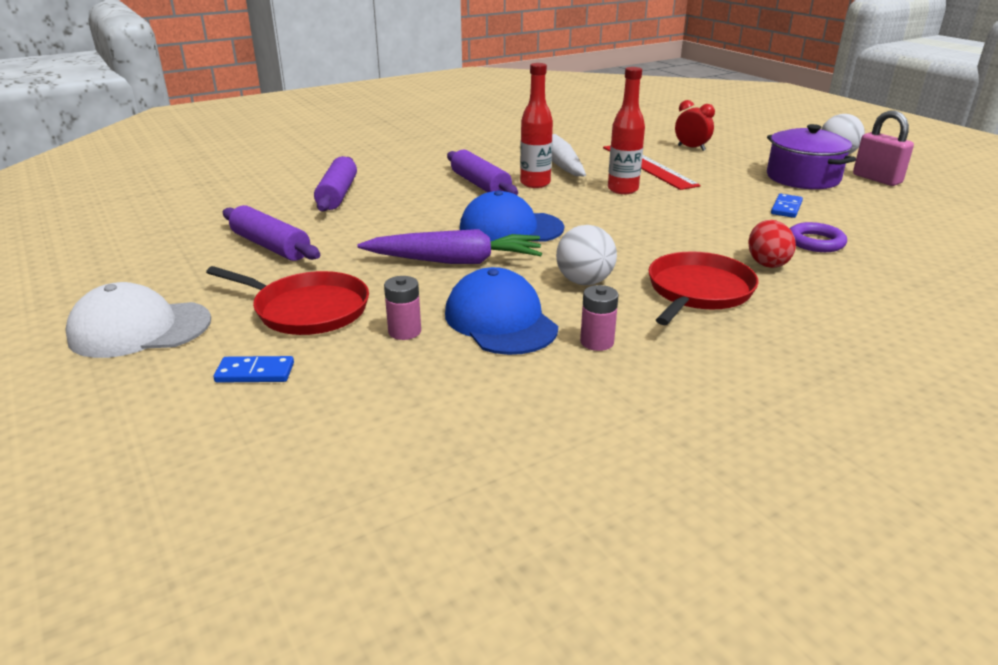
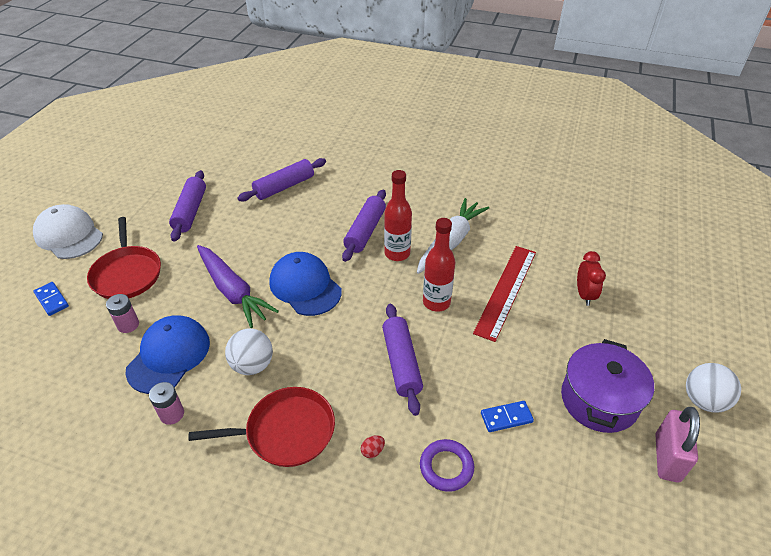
camera: 50 degrees right, 15 degrees up
red egg [749,220,796,268] -> red egg [361,435,385,458], size x0.50
none -> purple rolling pin [382,304,423,416]

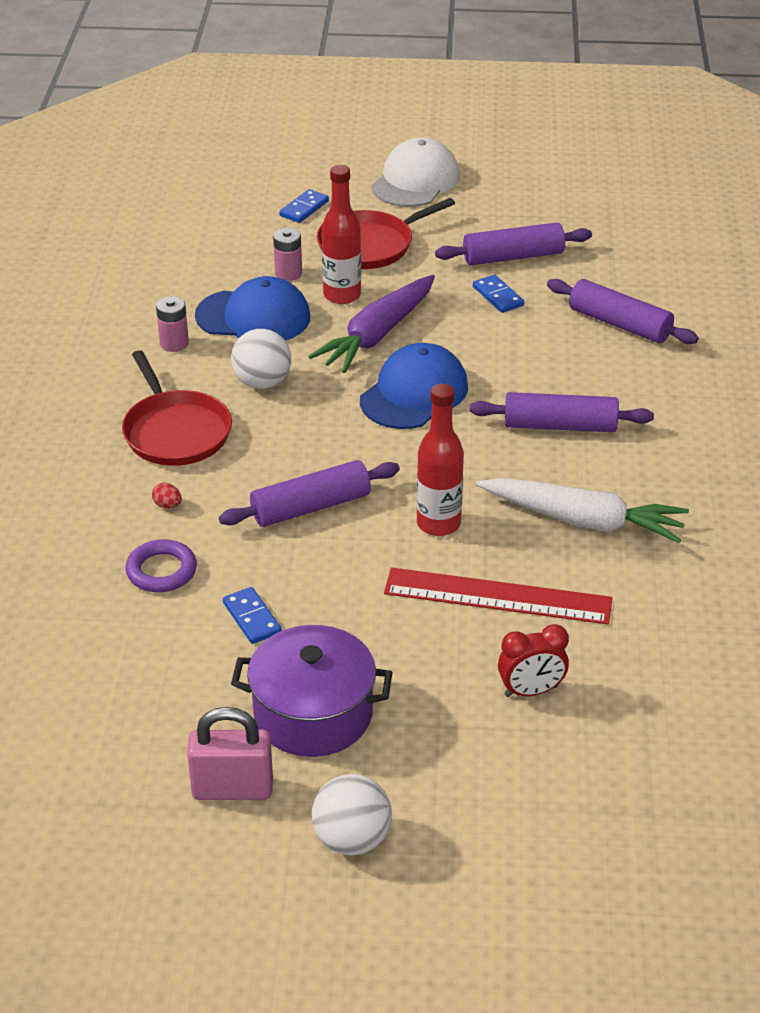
camera: 75 degrees right, 5 degrees down
red bottle [384,170,412,261] -> red bottle moved to [322,165,361,304]
none -> blue domino [473,274,524,313]

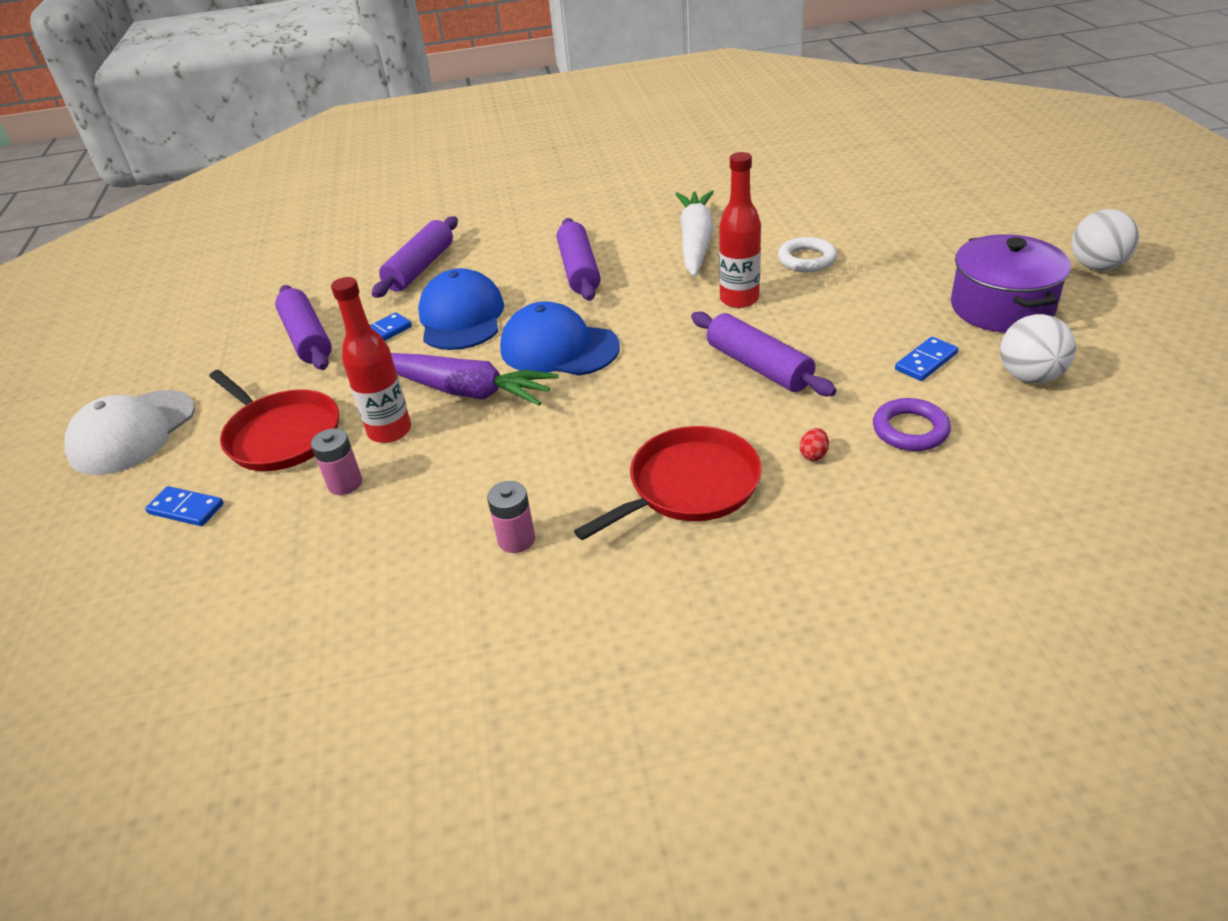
camera: 100 degrees left, 0 degrees up
pink padlock [187,707,273,800] -> none
blue cap [195,276,310,341] -> blue cap moved to [418,268,504,350]
white ball [231,329,291,389] -> white ball moved to [1000,314,1076,384]
white cap [371,137,460,207] -> white cap turned 75 degrees counterclockwise [65,390,195,475]
red ruler [384,567,612,624] -> white ring [778,237,837,272]
red clock [498,624,569,697] -> none

